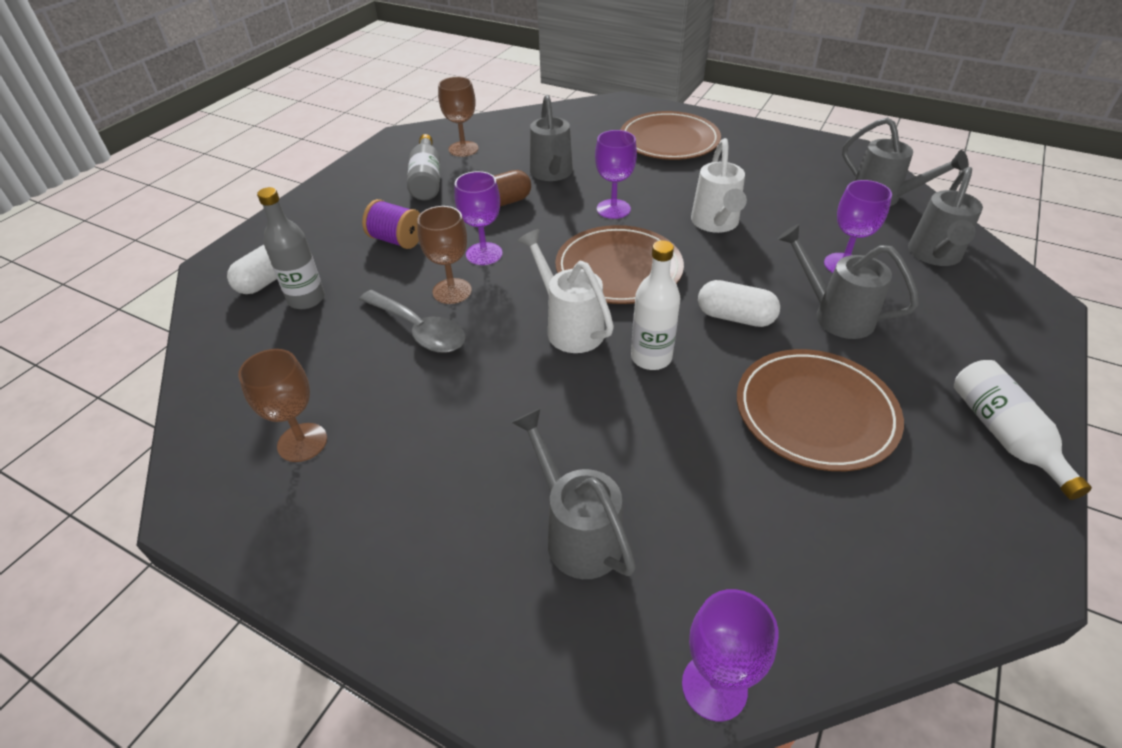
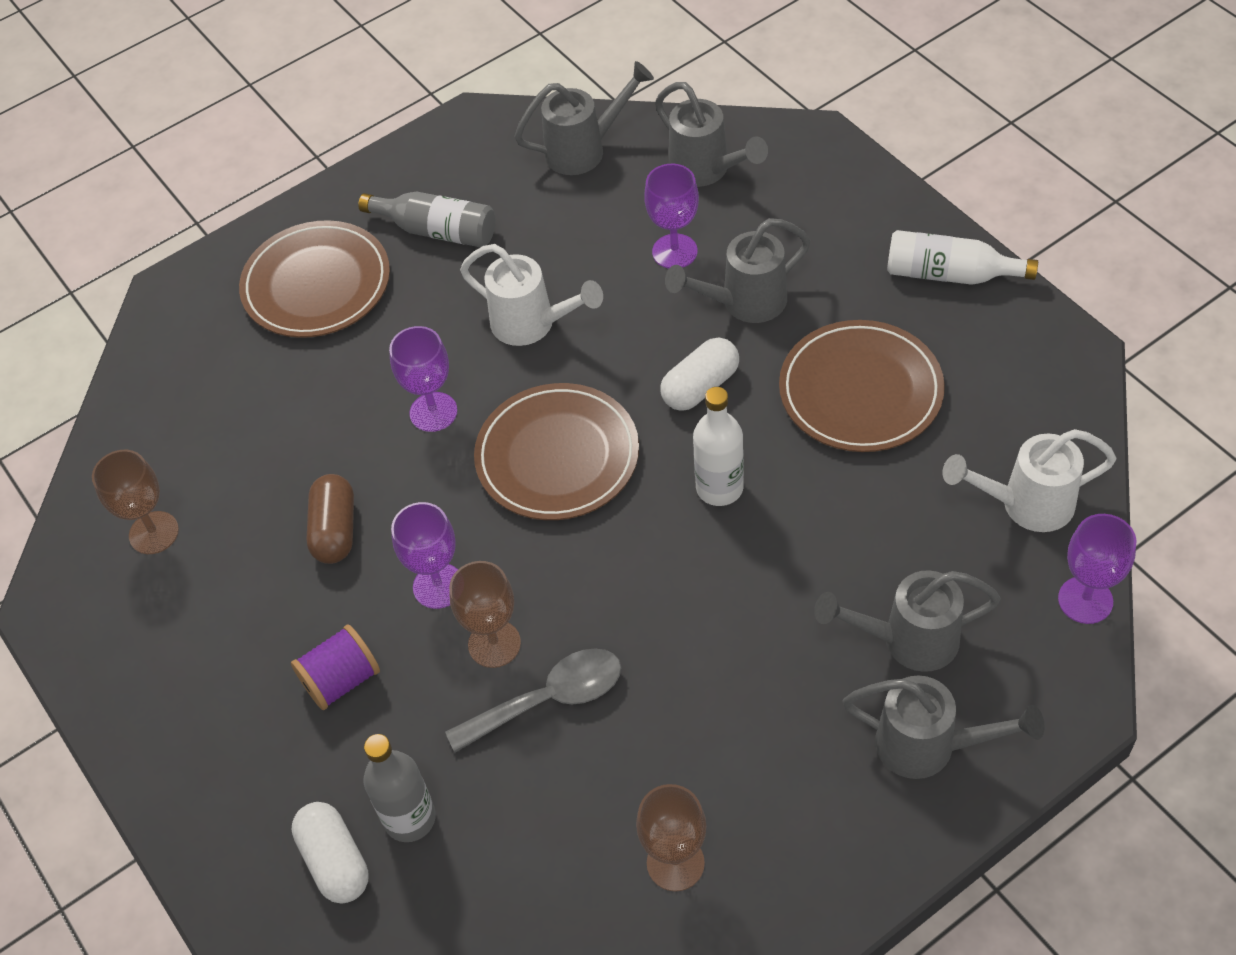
camera: 60 degrees left, 10 degrees up
grey bottle [407,134,440,200] -> grey bottle moved to [358,192,495,247]
white watering can [518,229,614,353] -> white watering can moved to [943,429,1117,532]
grey watering can [530,95,573,181] -> grey watering can moved to [842,675,1045,779]

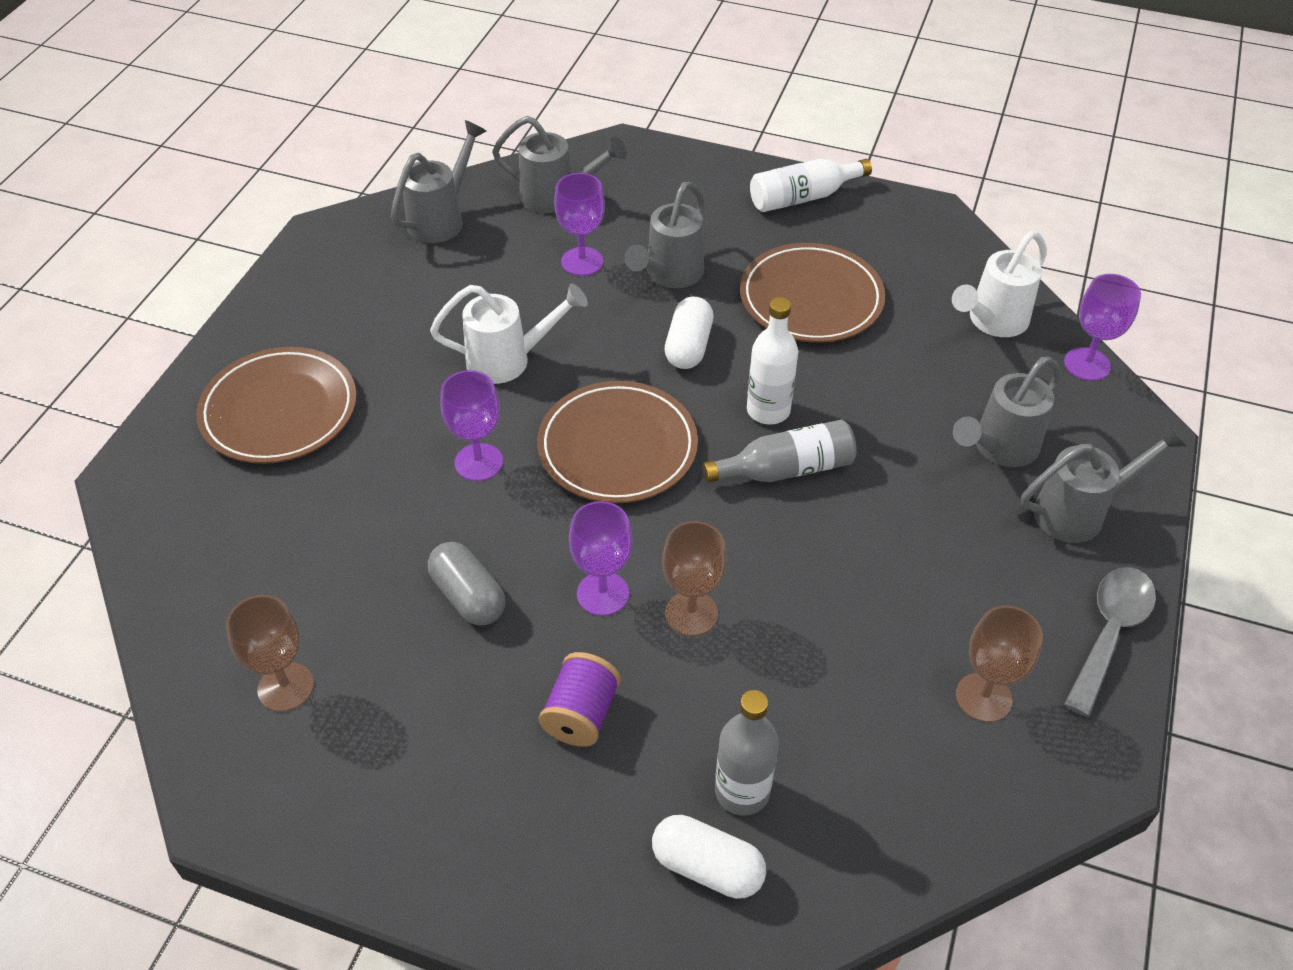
camera: 40 degrees left, 5 degrees down
brown capsule [307,474,354,564] -> grey capsule [428,542,505,625]
grey bottle [358,192,495,247] -> grey bottle moved to [702,419,857,483]
grey spoon [445,648,621,753] -> grey spoon moved to [1064,567,1156,717]

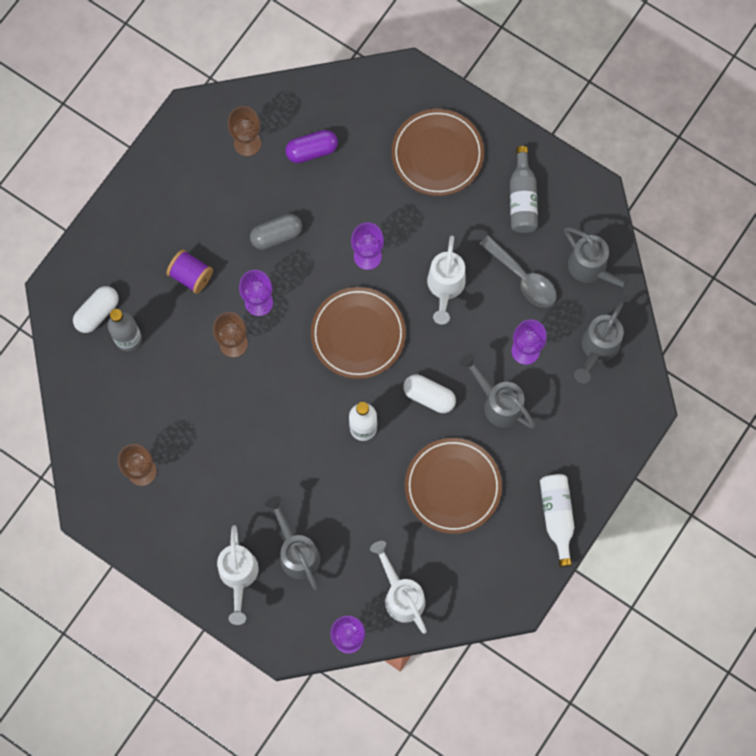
camera: 105 degrees right, 25 degrees up
grey bottle [702,419,857,483] -> grey bottle moved to [510,146,538,233]
grey watering can [1021,423,1187,543] -> white watering can [217,525,259,625]
grey spoon [1064,567,1156,717] -> grey spoon moved to [480,235,557,307]
none -> purple capsule [285,130,338,163]

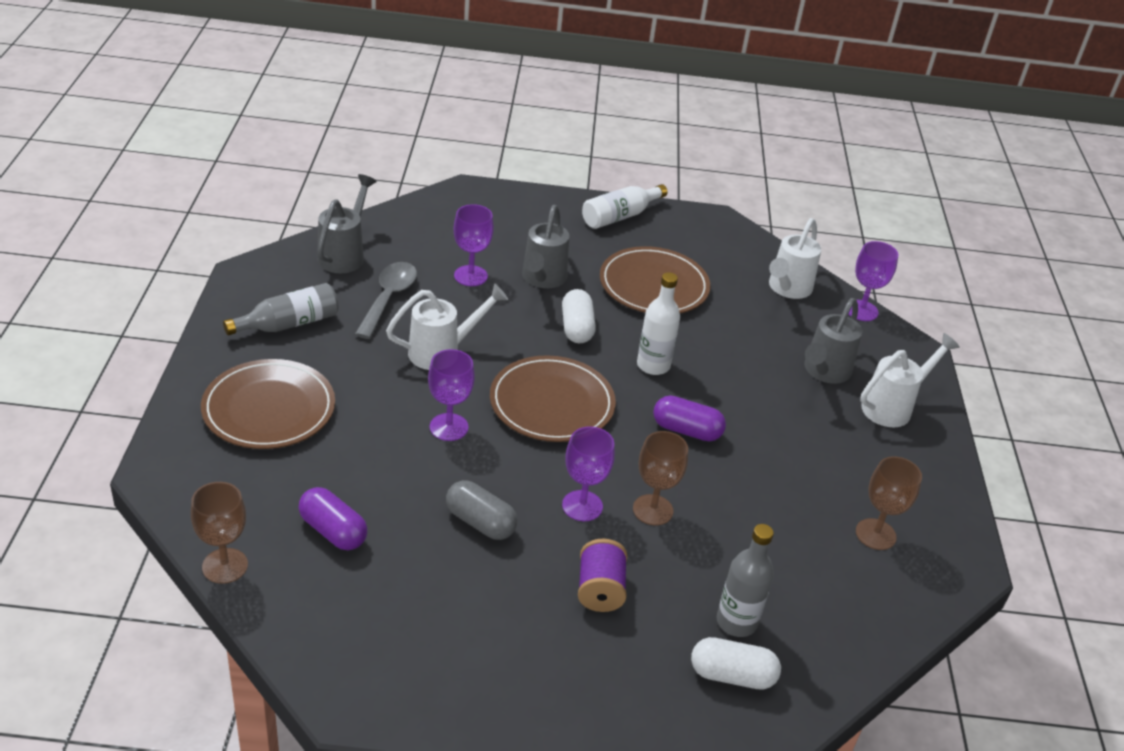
camera: 125 degrees left, 35 degrees down
brown goblet [228,106,261,156] -> brown goblet moved to [191,482,248,584]
grey watering can [574,302,624,384] -> none
none -> purple capsule [653,396,726,441]

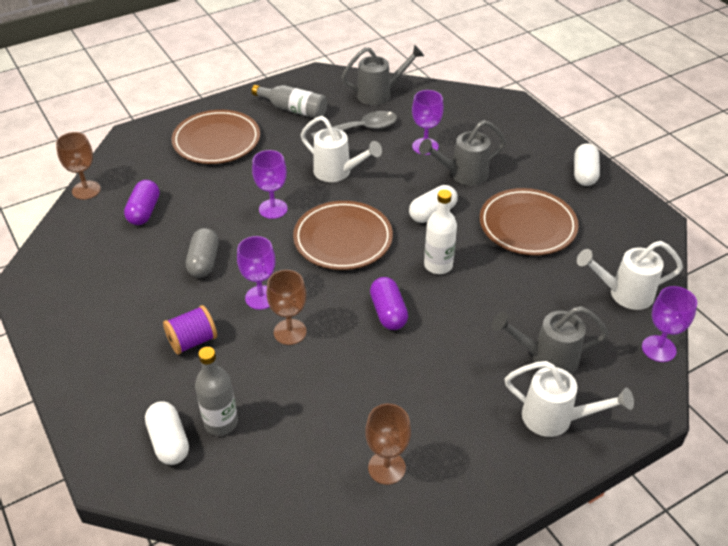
camera: 60 degrees right, 5 degrees up
white bottle [582,184,668,229] -> white capsule [574,143,600,186]

